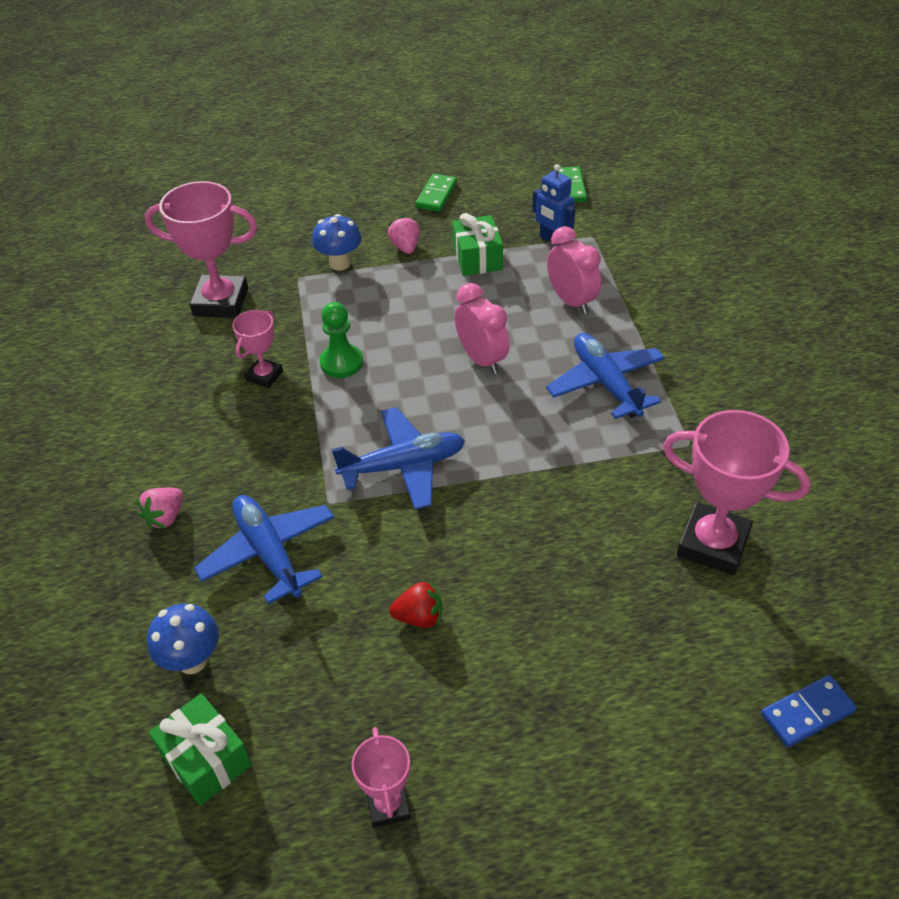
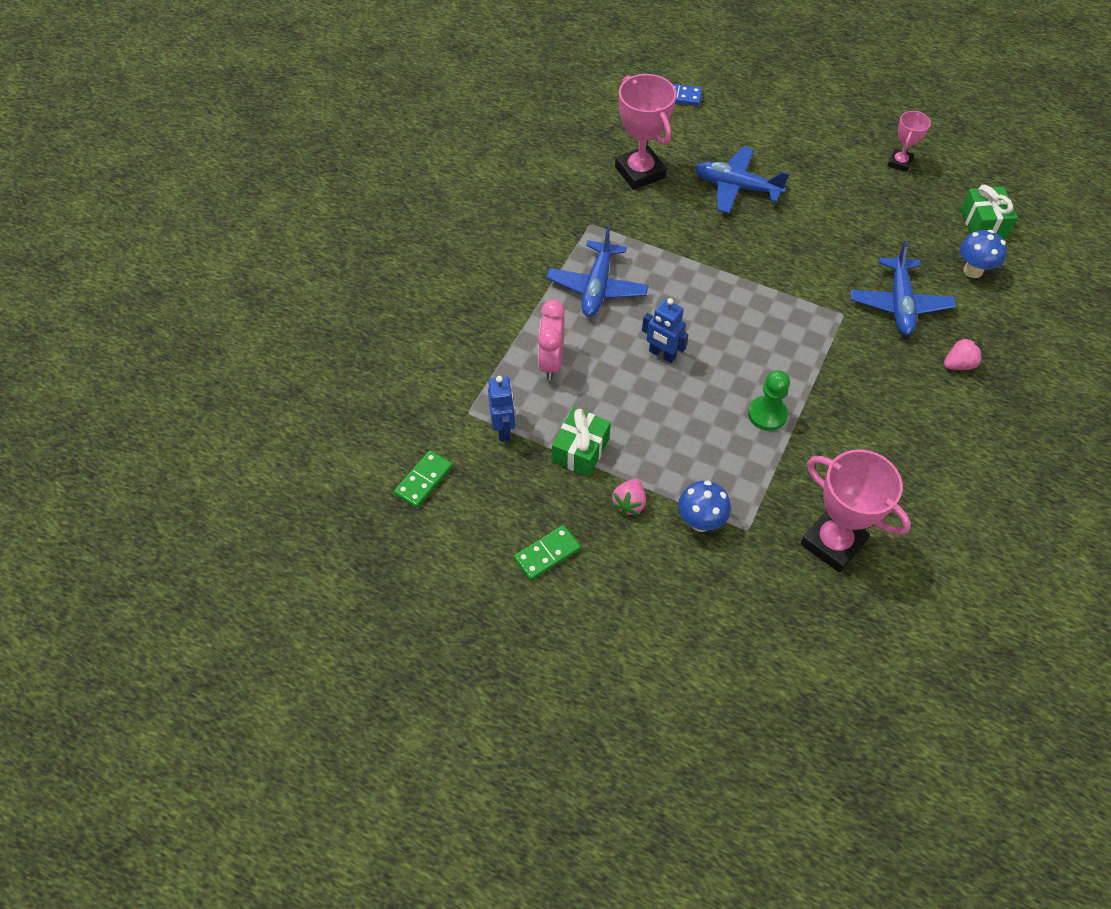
camera: 145 degrees left, 10 degrees up
pink trophy [232,310,283,388] -> none
blue plane [331,407,465,510] -> blue plane moved to [694,147,790,214]
red strawberry [389,581,442,628] -> none
pink clock [455,283,510,374] -> blue robot [642,298,688,363]

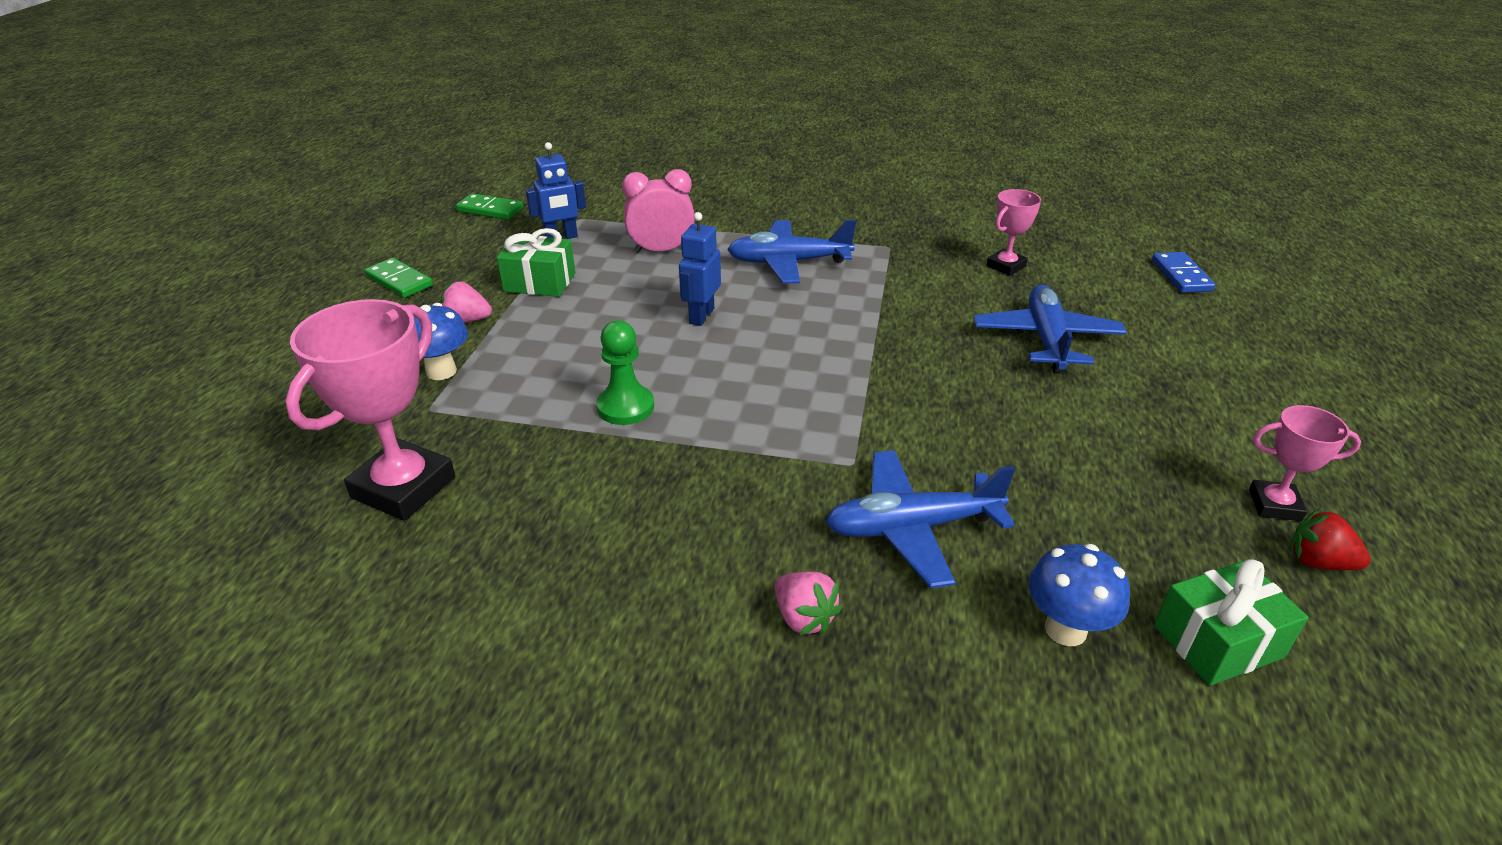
camera: 75 degrees right, 20 degrees down
pink trophy [615,74,676,190] -> pink trophy [986,189,1041,276], size x0.55
none -> red strawberry [1289,508,1371,570]

